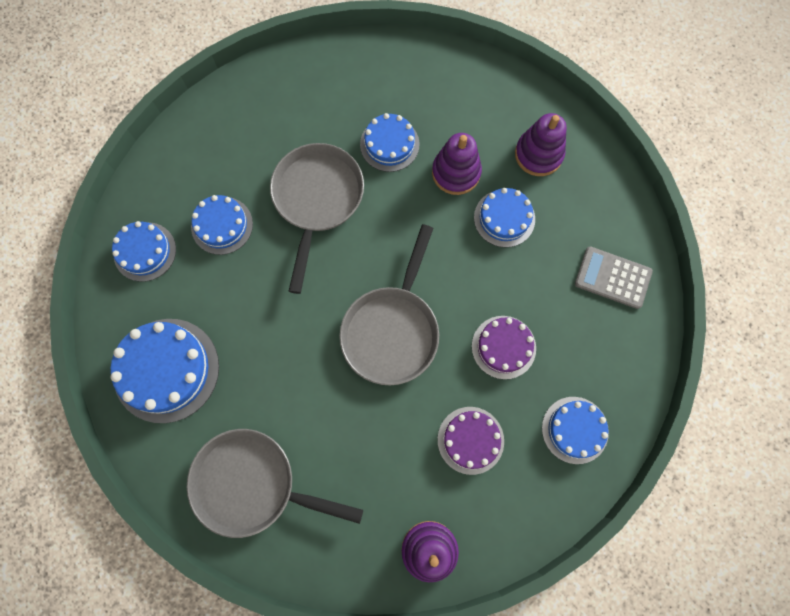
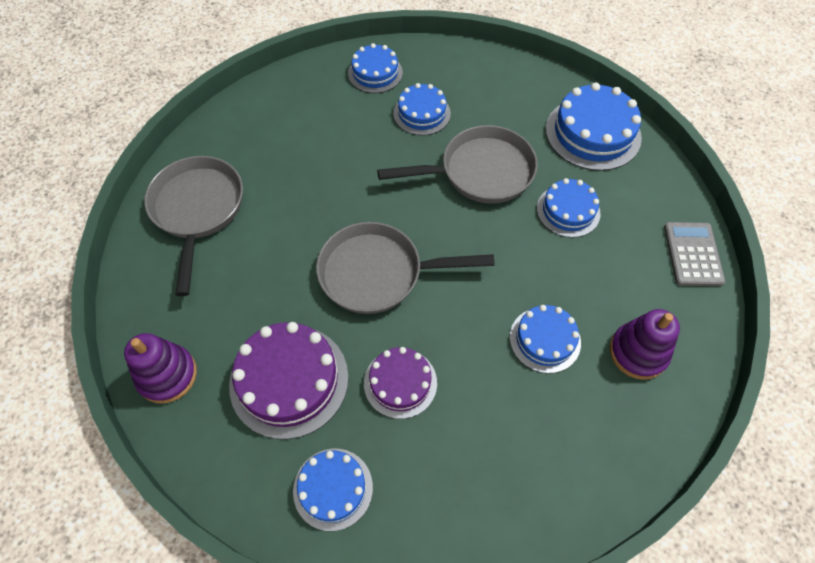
camera: 70 degrees right, 15 degrees down
blue cake [110,319,219,423] -> blue cake moved to [546,82,642,171]
purple stacking toy [432,133,482,195] -> none
purple cake [438,407,504,475] -> purple cake [229,322,349,439], size x1.62
grey calculator [575,246,653,309] -> grey calculator moved to [664,222,725,286]

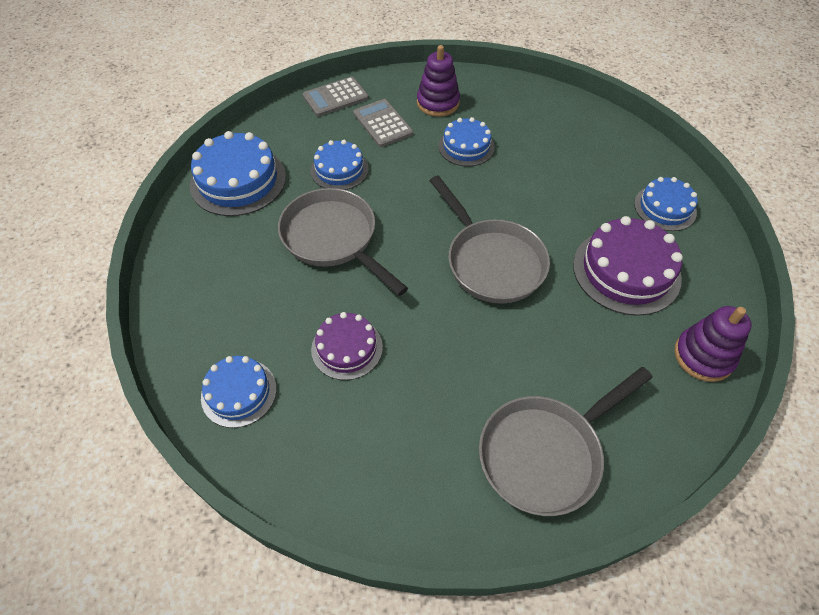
camera: 120 degrees left, 5 degrees down
purple cake [364,347,437,419] -> purple cake moved to [311,312,383,380]
blue cake [393,83,451,136] -> none
none -> grey calculator [353,99,413,147]

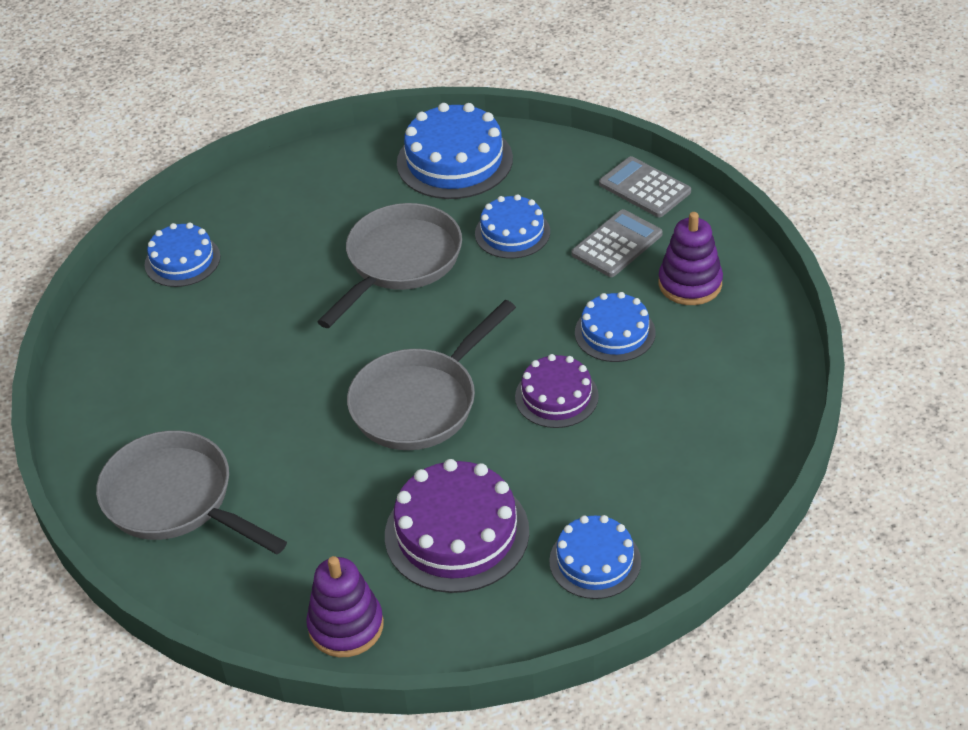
camera: 75 degrees right, 10 degrees down
purple cake [311,312,383,380] -> purple cake moved to [515,354,599,428]

